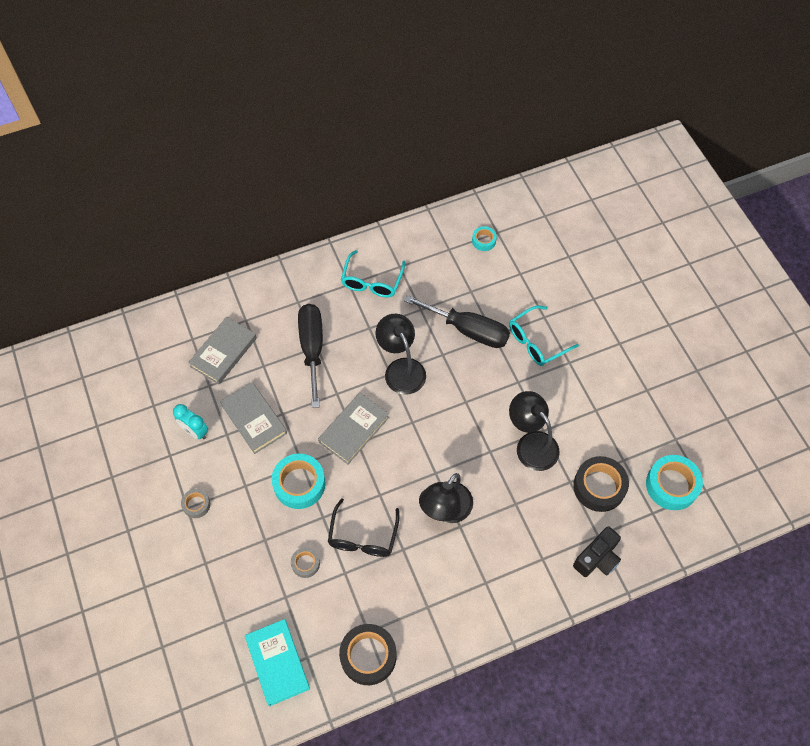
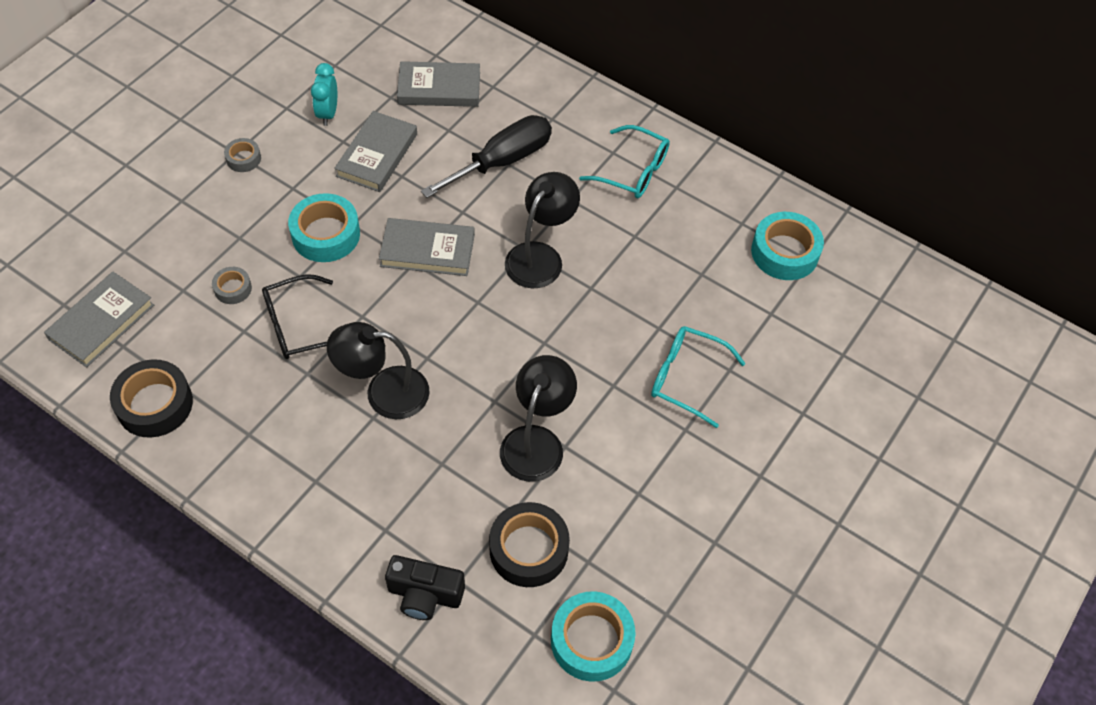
camera: 55 degrees right, 5 degrees down
turquoise book [245,619,310,706] -> grey book [44,272,154,367]
turquoise glasses [341,250,405,297] -> turquoise glasses turned 135 degrees counterclockwise [579,125,670,198]
black screwdriver [404,295,510,348] -> none
turquoise tape [472,226,497,251] -> turquoise tape [751,212,824,280], size x1.90

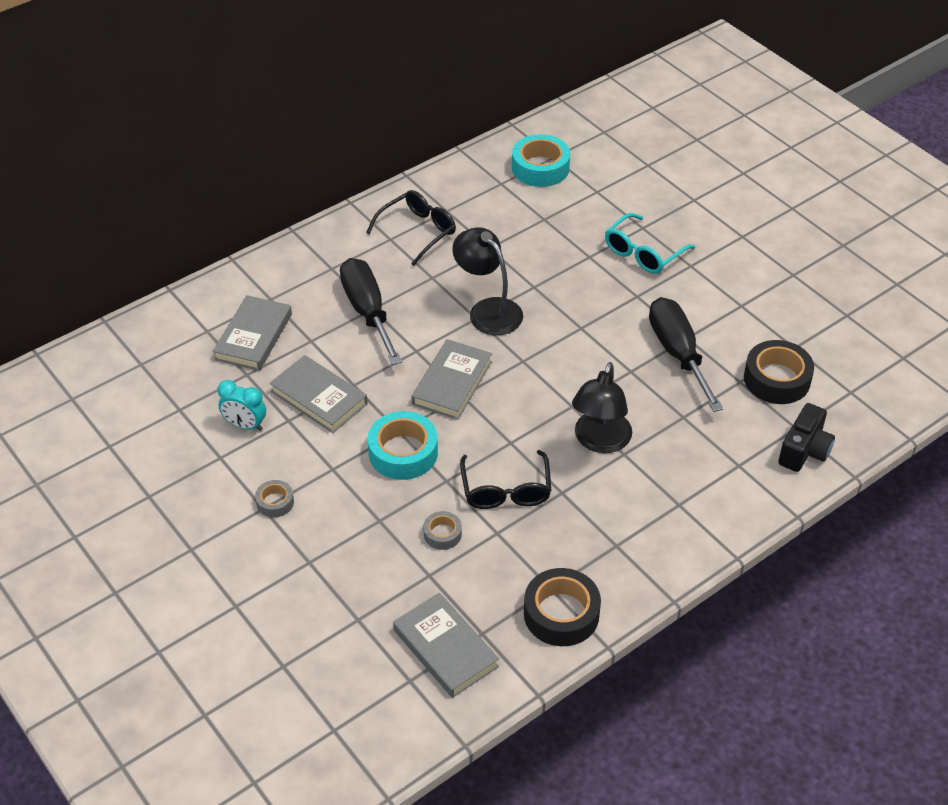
camera: 70 degrees left, 10 degrees down
black lamp [500,355,577,482] -> black screwdriver [649,297,723,412]
turquoise tape [551,591,636,682] -> none
turquoise glasses [579,125,670,198] -> black glasses [366,190,456,266]

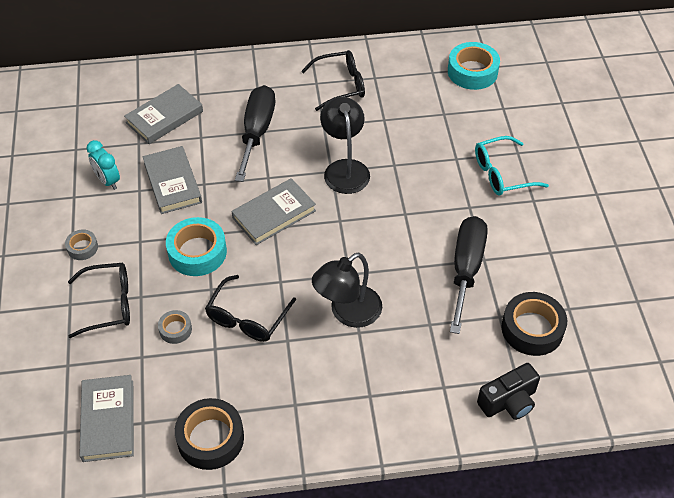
camera: 30 degrees right, 5 degrees up
none -> black glasses [68,263,130,338]

